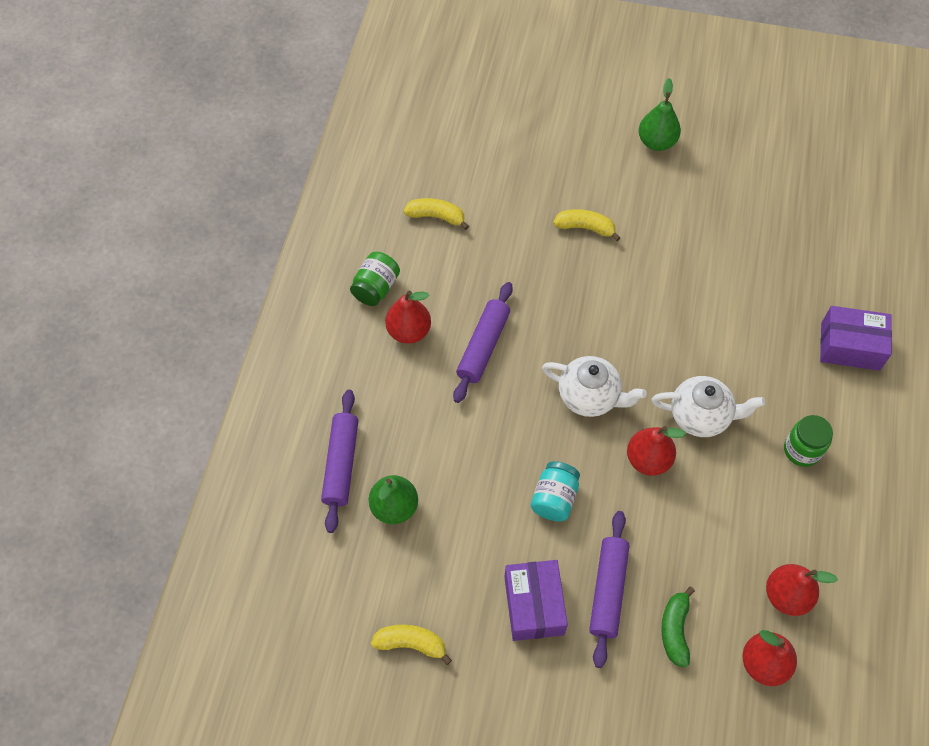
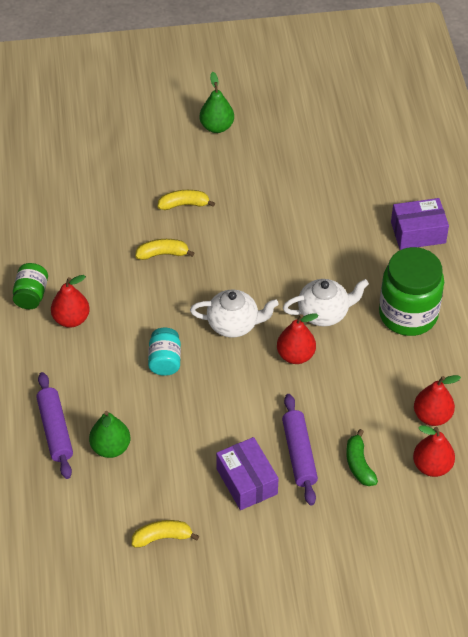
camera: 20 degrees left, 10 degrees down
yellow banana [403,198,469,230] -> yellow banana moved to [135,239,194,260]
purple rolling pin [453,282,513,403] -> none
turquoise jar [531,461,580,522] -> turquoise jar moved to [148,328,181,376]
green jar [784,415,833,467] -> green jar [379,247,444,336], size x1.93

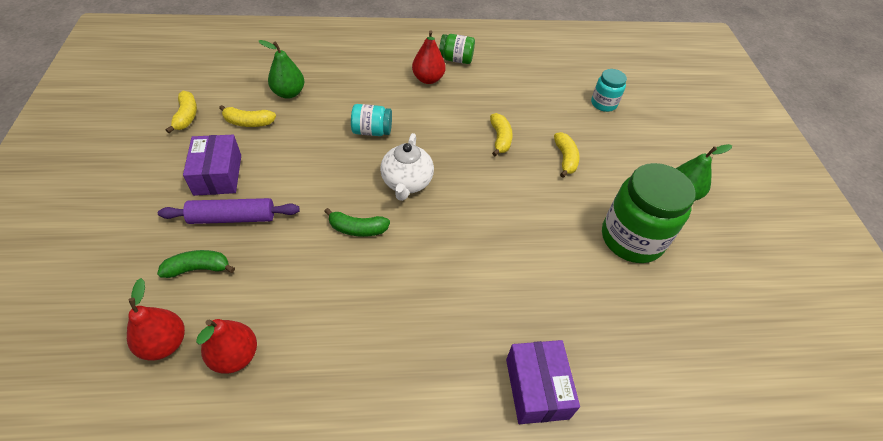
camera: 90 degrees right, 0 degrees up
purple rolling pin [36,372,73,479] -> none
purple box [216,437,279,510] -> purple box turned 75 degrees counterclockwise [183,135,241,196]
red pear [277,313,319,364] -> green banana [324,208,390,237]
white teapot [283,279,369,326] -> none
green jar [379,247,444,336] -> green jar moved to [602,163,696,263]
none -> yellow banana [219,105,276,127]
none -> turquoise jar [591,69,627,112]

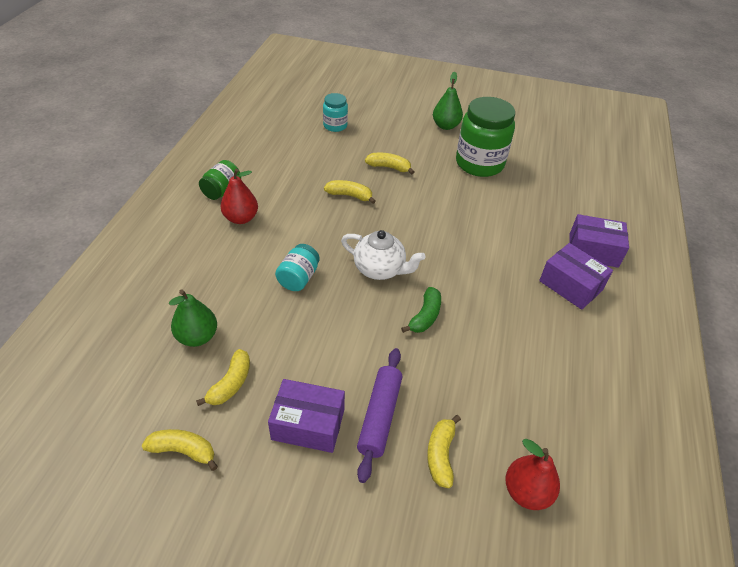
camera: 70 degrees left, 5 degrees down
green banana [157,250,235,278] -> yellow banana [427,415,461,488]
red pear [196,319,257,374] -> none
none -> purple box [539,243,613,310]

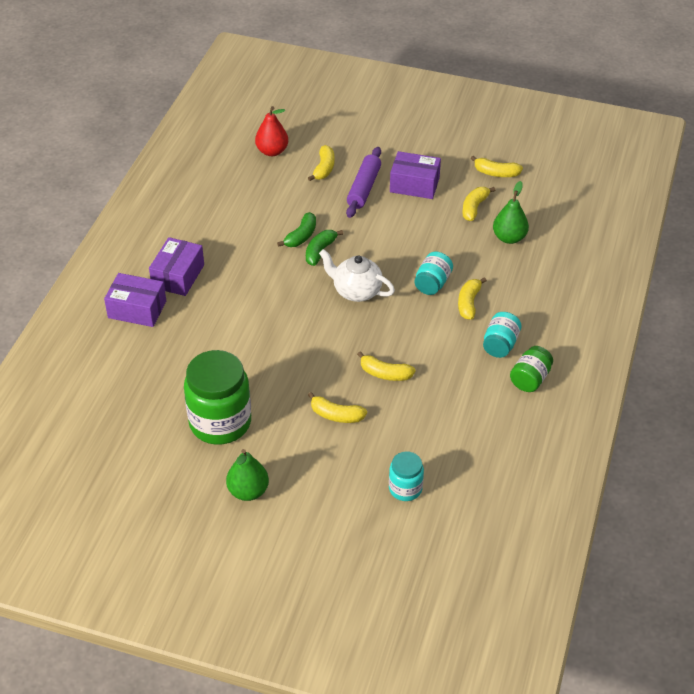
camera: 175 degrees left, 0 degrees up
red pear [221,169,258,224] -> turquoise jar [483,312,521,358]
purple box [539,243,613,310] -> purple box turned 60 degrees clockwise [149,237,204,296]
none -> green banana [277,212,316,247]
none -> yellow banana [458,277,487,320]

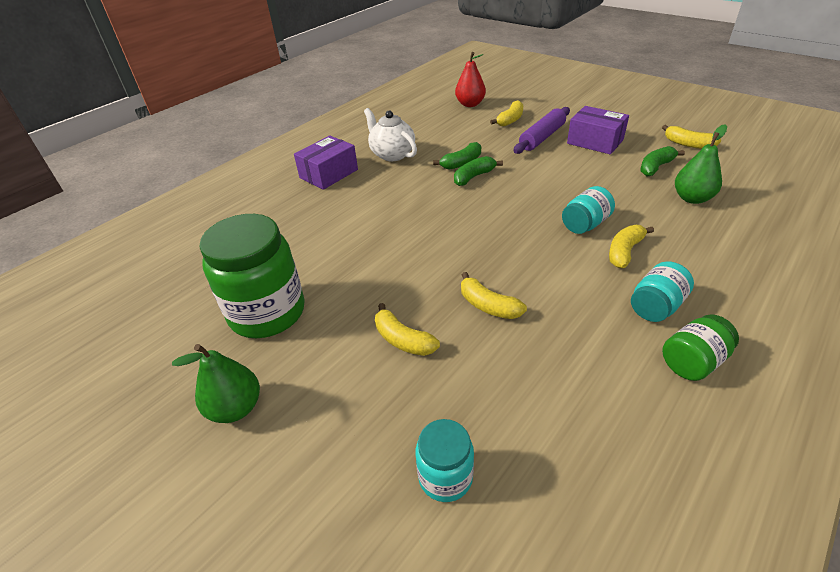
camera: 25 degrees right, 5 degrees down
purple box [104,273,166,327] -> none
white teapot [319,249,395,302] -> white teapot moved to [364,108,417,161]
yellow banana [462,187,495,221] -> green banana [640,146,685,176]

